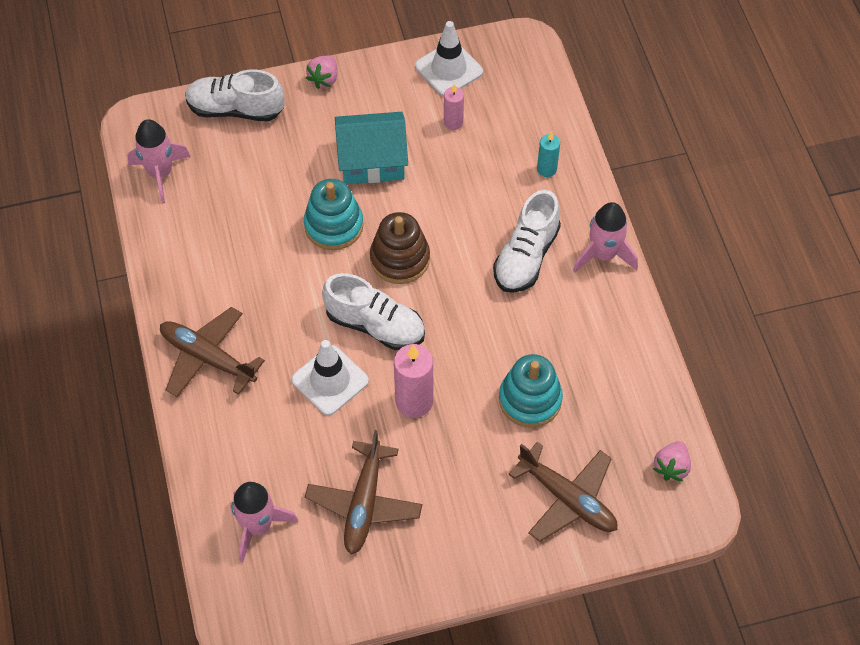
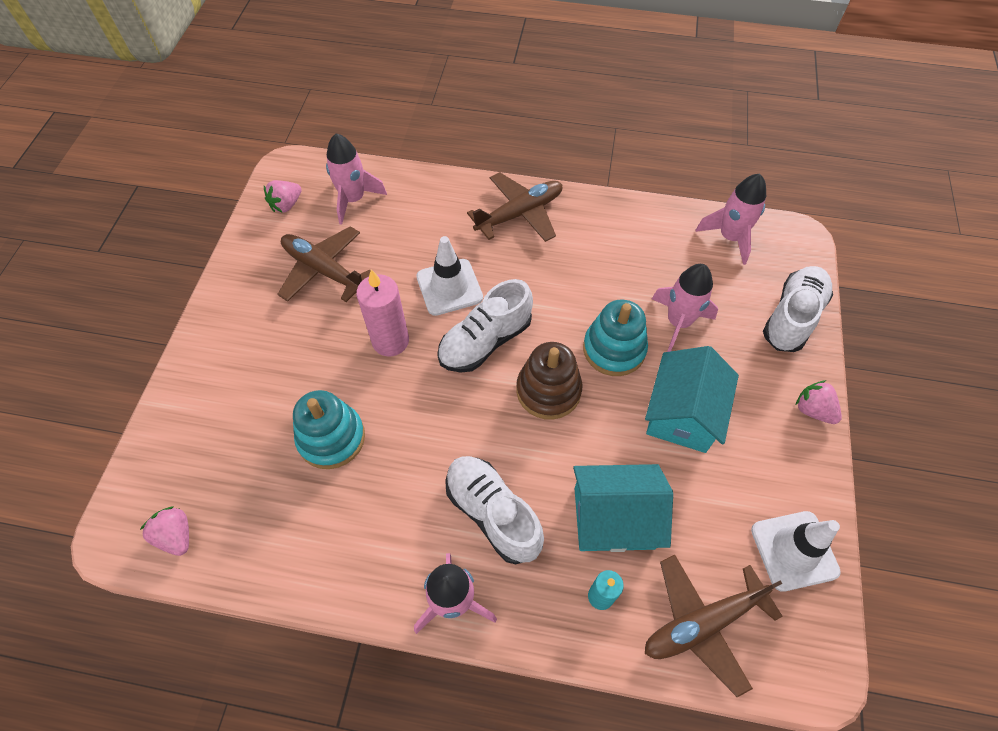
camera: 115 degrees right, 0 degrees up
pink candle [444,84,464,130] -> none
brown plane [508,442,617,542] -> brown plane moved to [645,555,783,697]
none -> pink strawberry [264,180,302,213]
none -> turquoise house [573,464,673,552]
none -> pink rocket [652,264,718,352]

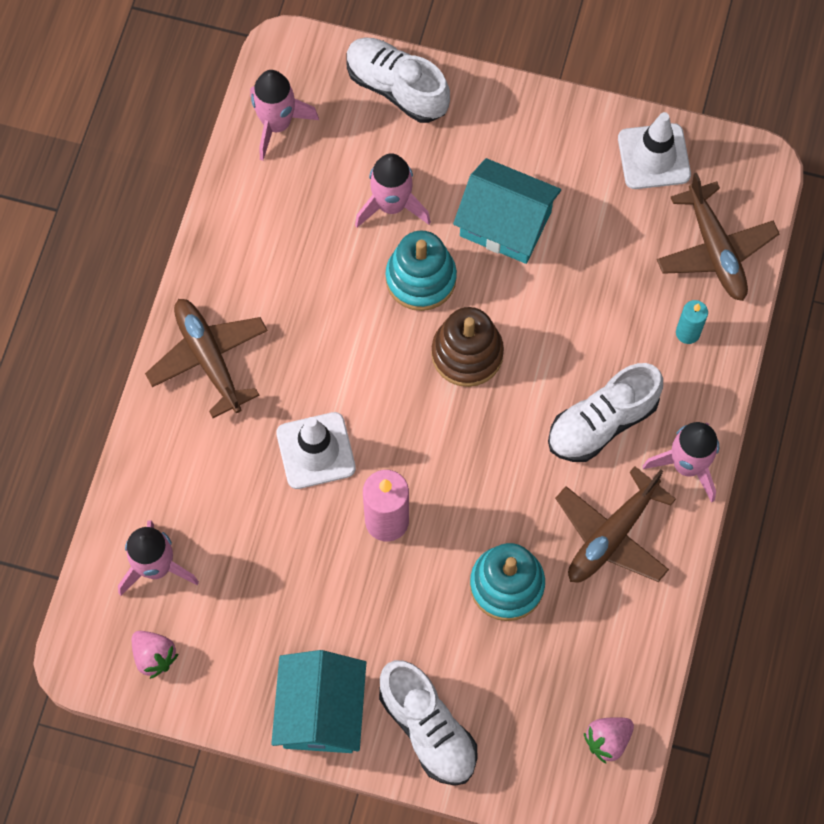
camera: 85 degrees left, 10 degrees up
brown plane [277,226,371,302] -> brown plane moved to [555,466,676,583]
white shoe [437,279,533,373] -> white shoe moved to [379,660,478,786]
turquoise house [573,464,673,552] -> turquoise house moved to [271,650,366,753]
pink strawberry [796,380,842,424] -> none

